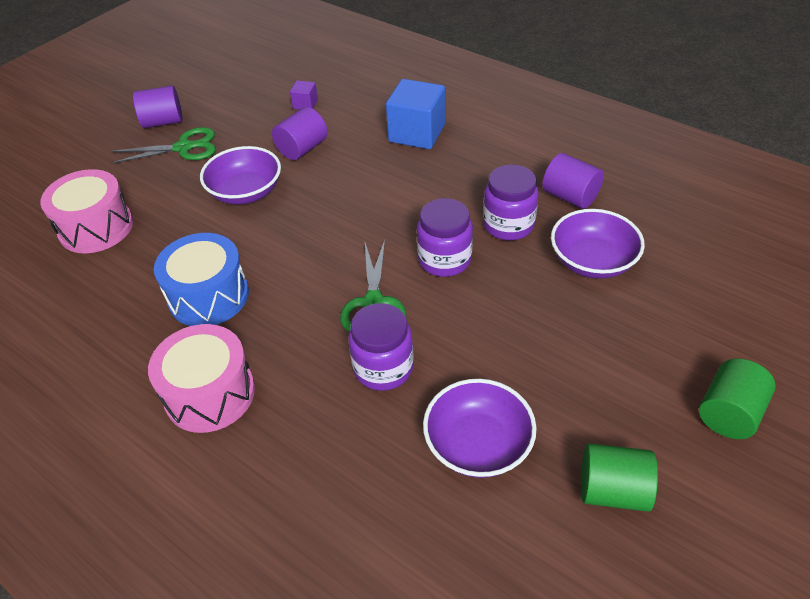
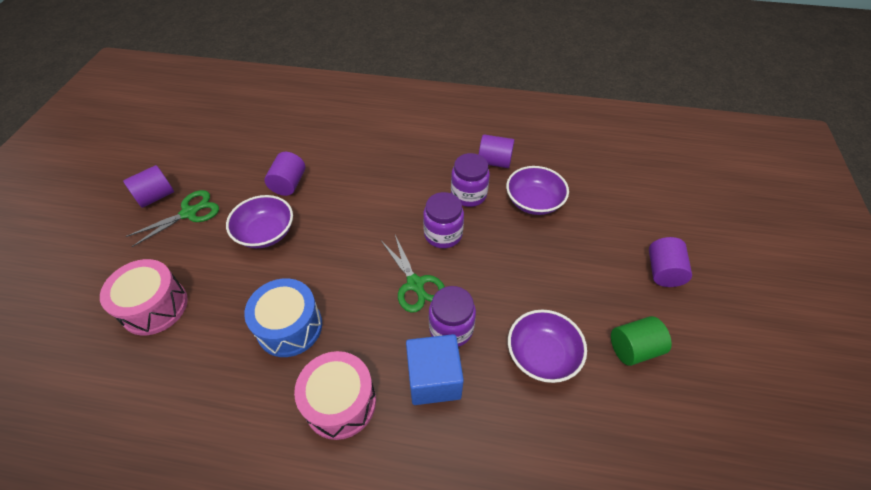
camera: 30 degrees left, 5 degrees up
purple cube [290,80,318,110] -> none
blue cube [386,79,445,149] -> blue cube moved to [406,334,464,405]
green cylinder [699,358,776,439] -> purple cylinder [649,237,692,287]

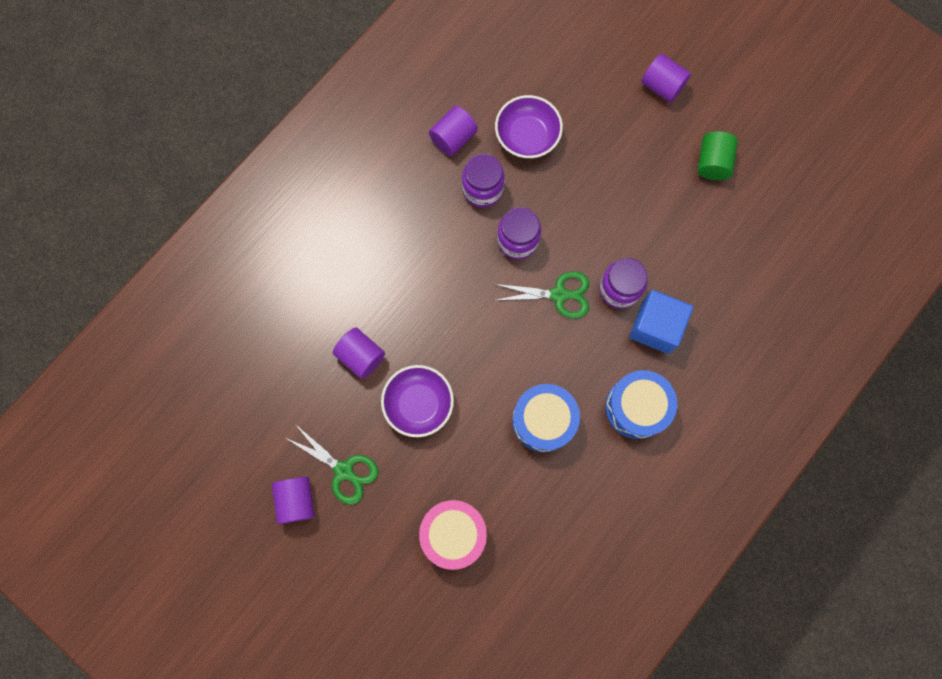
camera: 60 degrees left, 25 degrees up
green scissors [126,190,219,247] -> green scissors turned 135 degrees clockwise [284,424,378,505]
pink drum [294,351,376,440] -> blue drum [605,370,677,439]
purple bowl [508,310,587,383] -> none

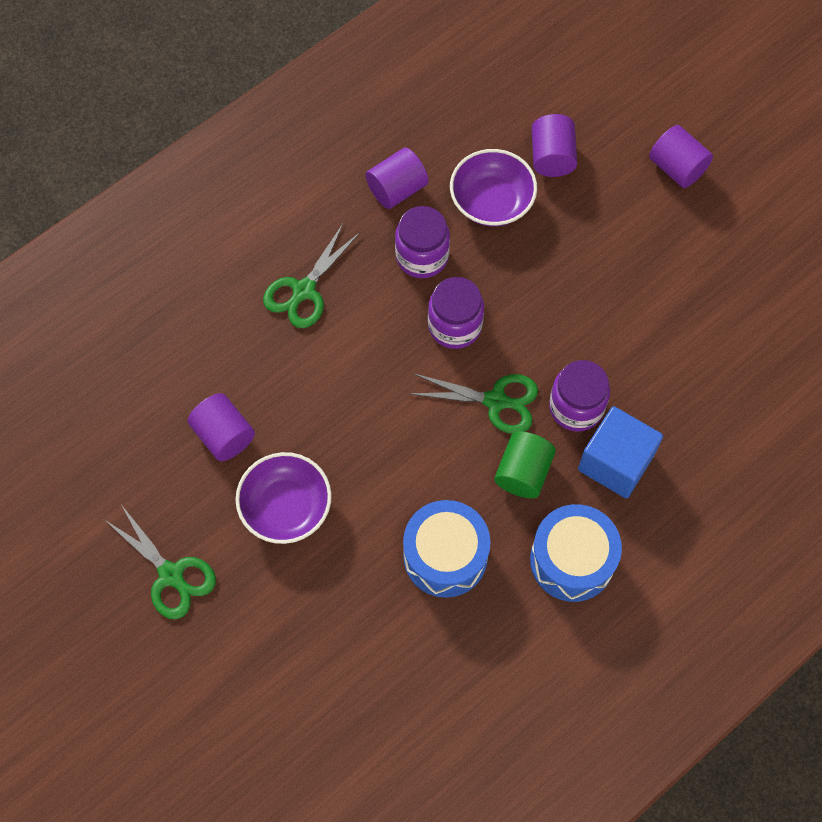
camera: 10 degrees right, 10 degrees down
purple cylinder [272,477,315,524] -> purple cylinder moved to [532,114,577,177]
pink drum [419,500,487,570] -> none
green cylinder [698,131,738,180] -> green cylinder moved to [494,431,556,498]
none -> green scissors [263,224,360,328]

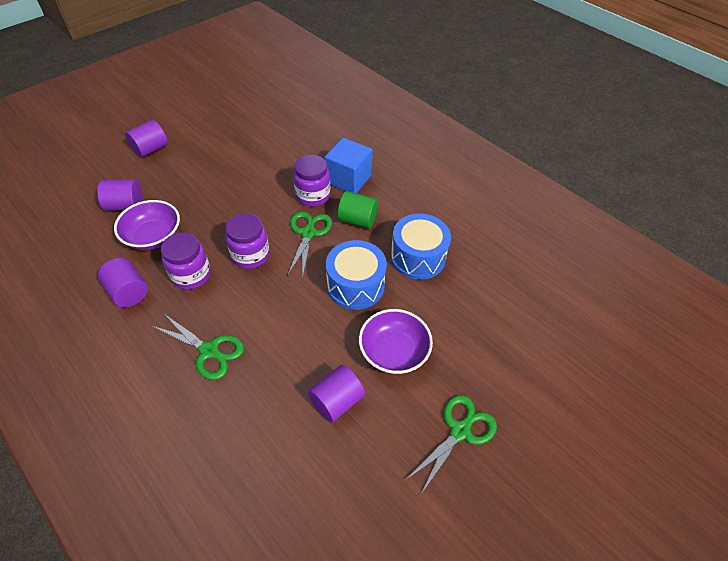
camera: 95 degrees left, 15 degrees down
blue drum [530,504,622,602] -> blue drum moved to [326,240,387,310]

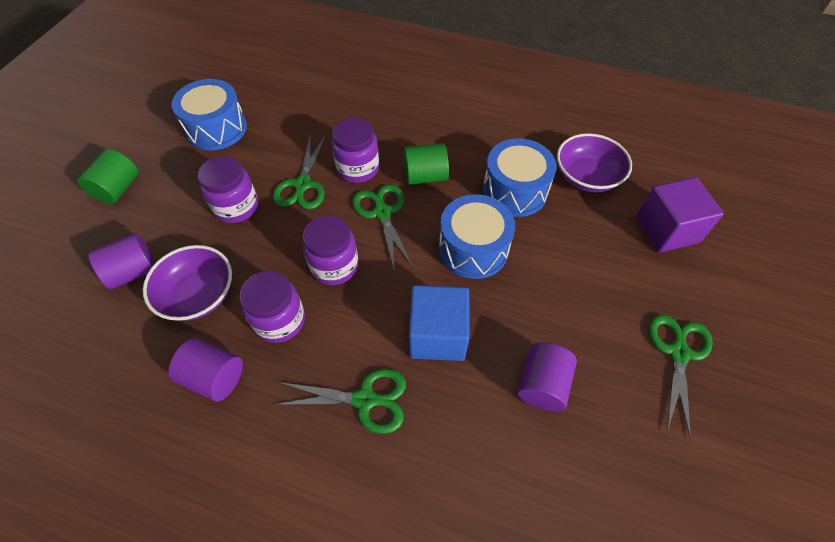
camera: 25 degrees left, 5 degrees up
purple cylinder [125,120,168,158] -> green cylinder [77,149,139,204]
blue cube [324,138,373,193] -> blue cube moved to [409,285,470,361]
purple bowl [359,309,433,374] -> purple bowl moved to [557,133,632,192]
none -> blue drum [171,79,247,150]
none -> purple jar [198,156,258,223]
none -> green scissors [273,135,326,210]
none -> purple cube [636,177,724,253]

